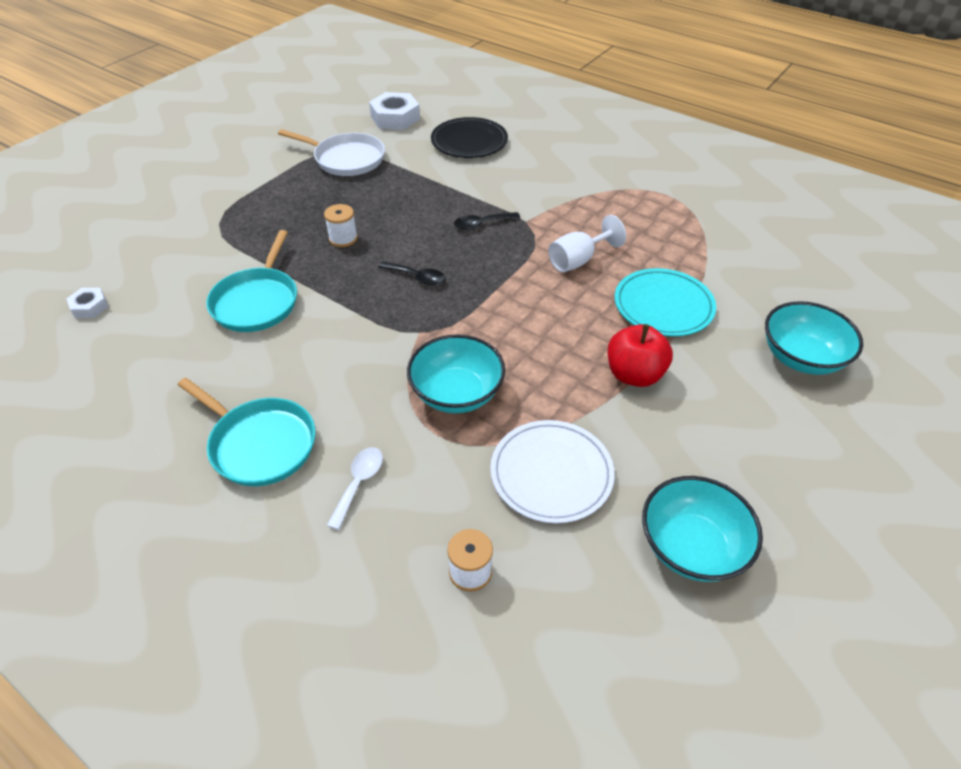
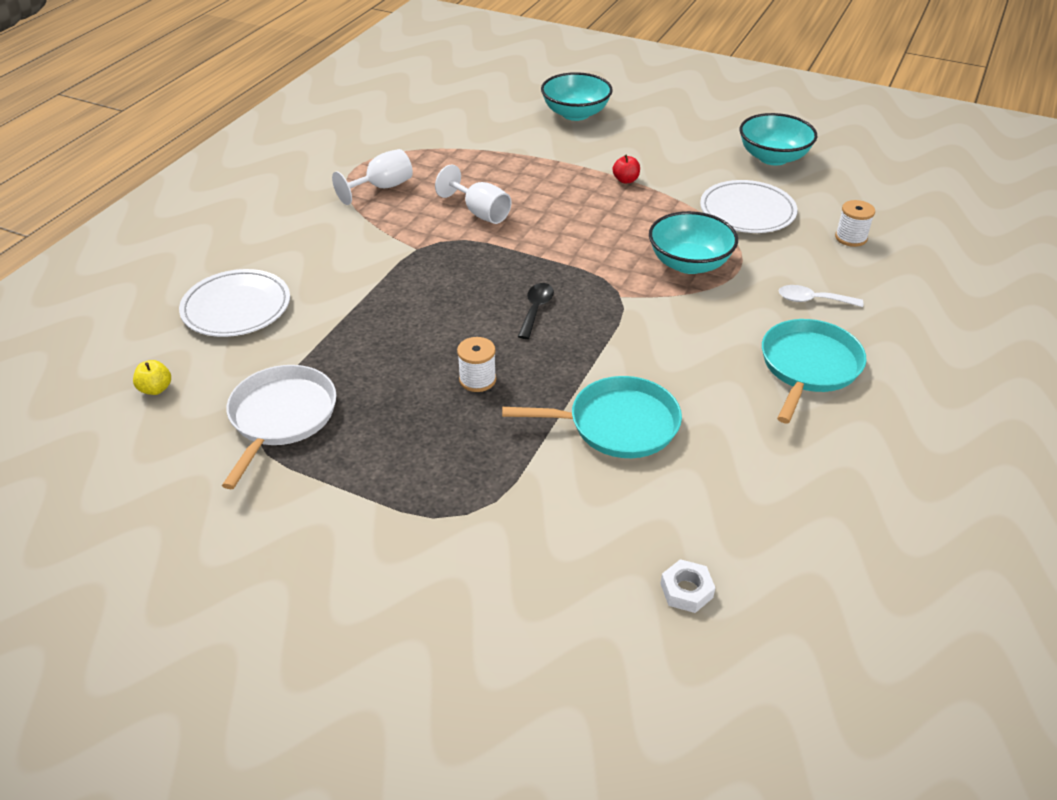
camera: 100 degrees left, 5 degrees down
white nut [369,92,420,130] -> yellow apple [133,360,171,395]
black plate [431,117,508,158] -> white plate [179,269,290,337]
black spoon [454,212,520,230] -> none
red apple [608,324,673,387] -> red apple [613,155,640,183], size x0.52
turquoise plate [615,268,716,336] -> none
none -> white goblet [332,149,413,205]

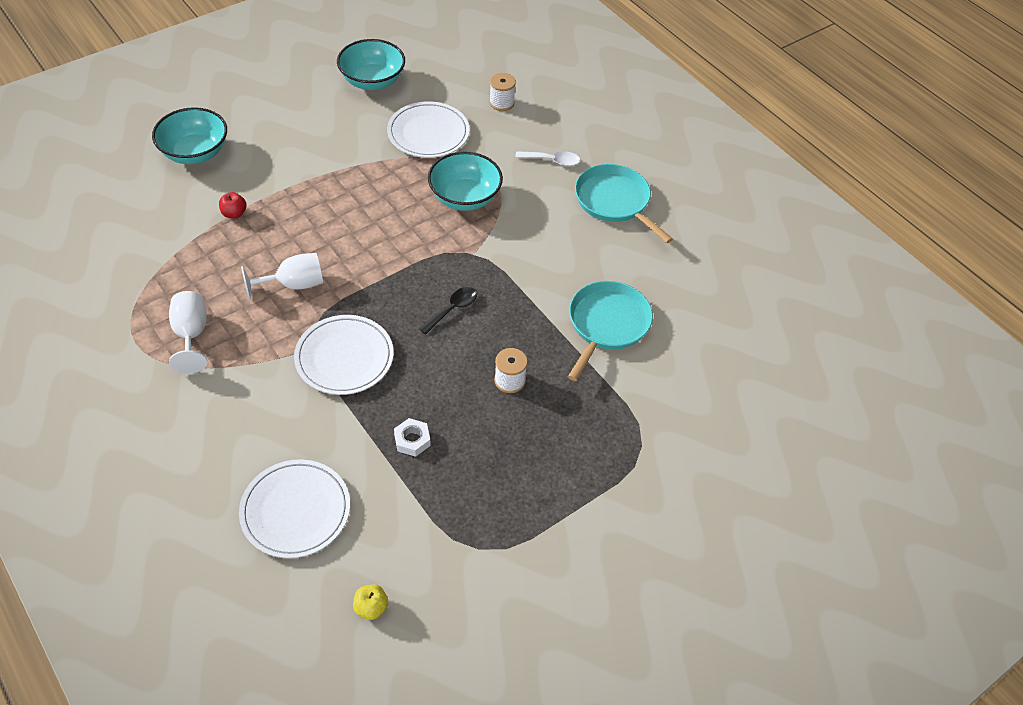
camera: 65 degrees left, 10 degrees up
white pan [222,365,337,489] -> none
black spoon [518,283,554,339] -> black spoon turned 90 degrees clockwise [419,287,477,334]
red apple [613,155,640,183] -> red apple moved to [219,192,247,218]
white nut [661,559,715,613] -> white nut moved to [394,418,431,457]
white spoon [779,285,863,307] -> white spoon turned 120 degrees counterclockwise [515,151,580,166]
none -> white plate [294,315,394,395]

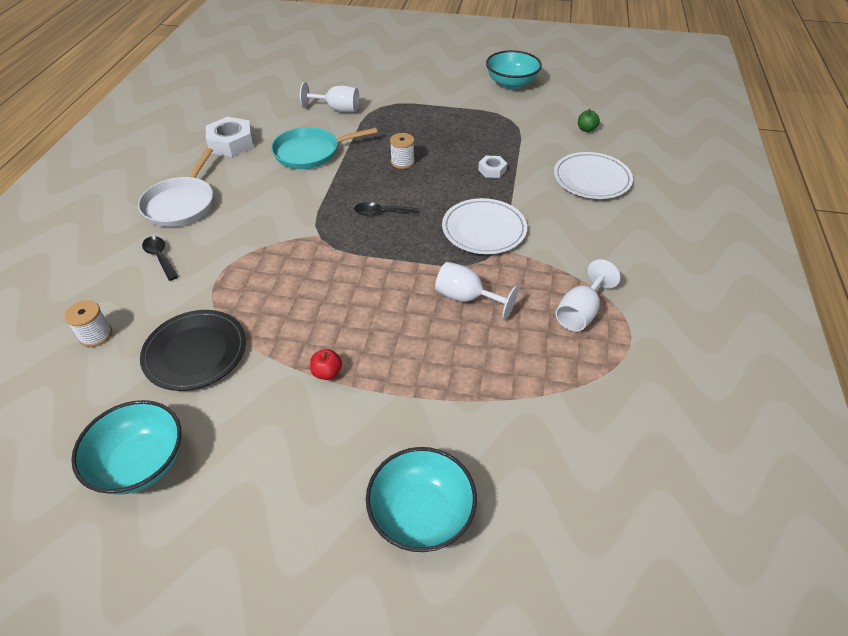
camera: 130 degrees left, 5 degrees down
red apple [219,192,247,218] -> red apple moved to [310,349,342,380]
yellow apple [353,584,388,620] -> green apple [578,109,600,132]
white plate [387,101,470,158] -> black plate [140,310,246,391]
turquoise bowl [428,151,503,211] -> turquoise bowl moved to [486,50,542,89]
white spoon [515,151,580,166] -> black spoon [142,236,179,281]
turquoise pan [575,164,673,243] -> white pan [138,148,213,227]
none -> white nut [206,117,254,157]
none -> white goblet [300,82,359,112]

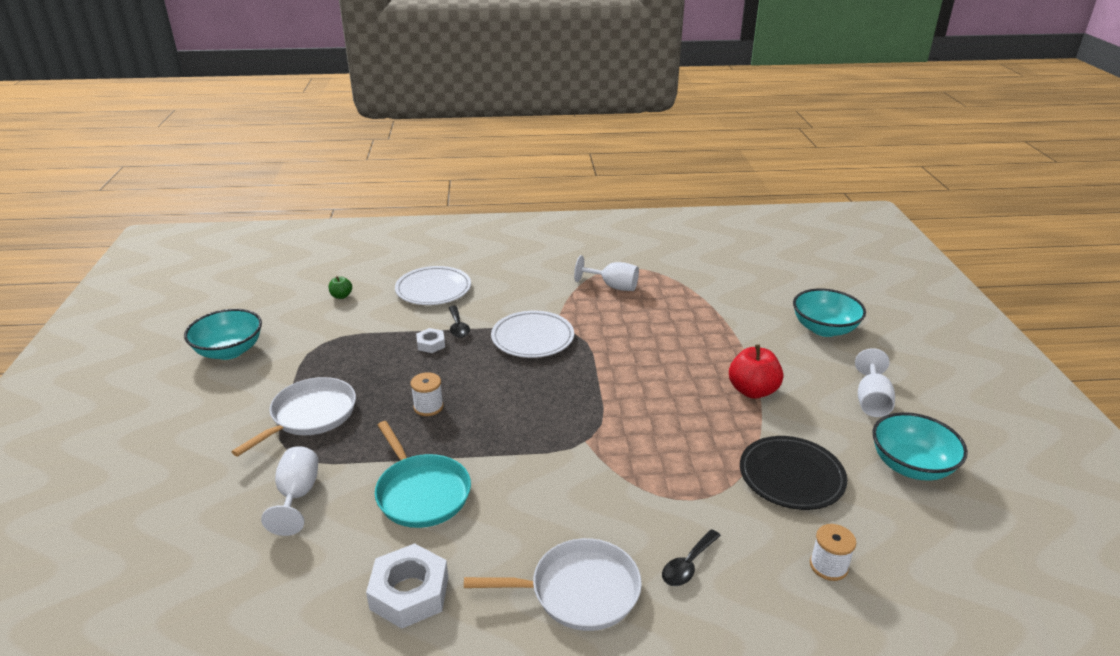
camera: 105 degrees left, 15 degrees down
red apple [310,349,342,380] -> red apple [729,344,783,399], size x1.91
black spoon [354,202,418,216] -> black spoon moved to [449,306,470,338]
white goblet [435,262,519,320] -> white goblet moved to [855,348,895,417]
none -> white pan [231,377,356,456]

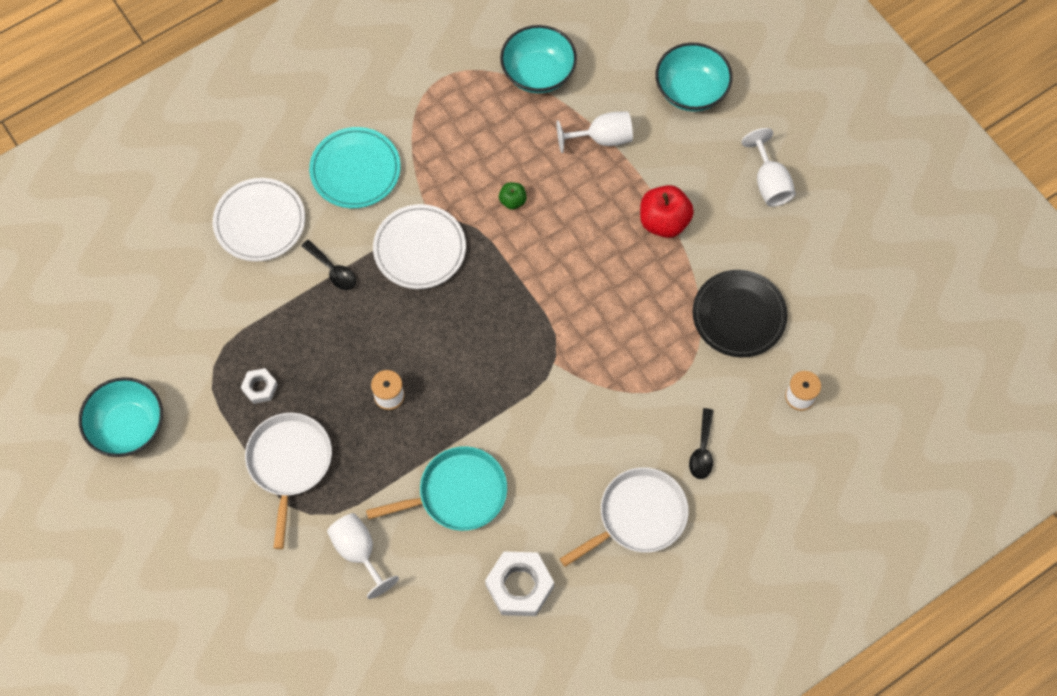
camera: 30 degrees left, 35 degrees up
green apple [329,276,352,299] -> green apple moved to [499,182,527,210]
turquoise pan [375,421,471,528] -> turquoise pan turned 45 degrees counterclockwise [366,446,507,531]
white nut [416,328,445,353] -> white nut moved to [241,368,278,404]
white goblet [574,255,639,291] -> white goblet moved to [557,111,633,153]
turquoise bowl [872,412,968,481] -> turquoise bowl moved to [500,25,577,93]
none -> turquoise plate [309,127,401,208]

